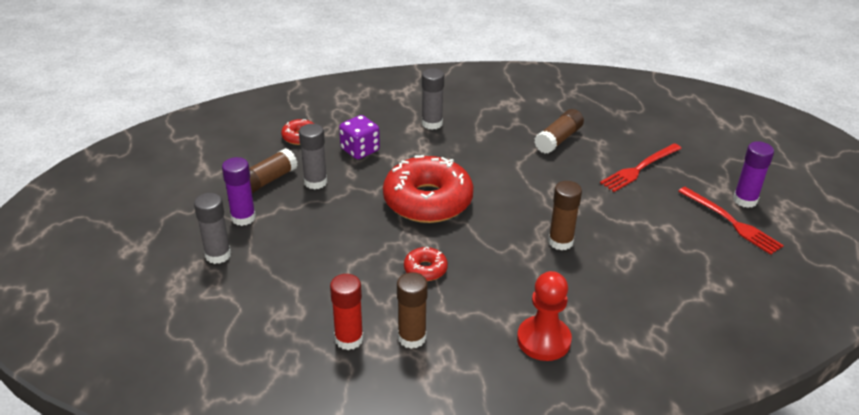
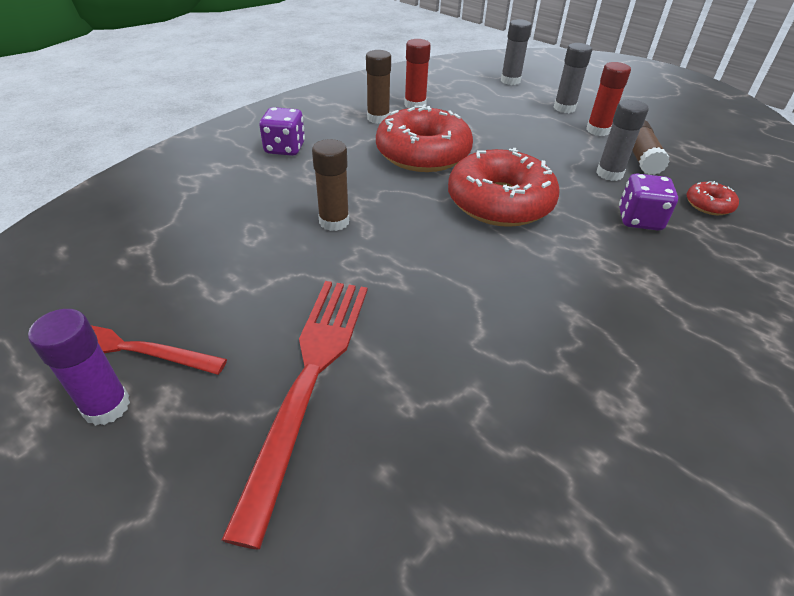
camera: 140 degrees right, 5 degrees up
purple glue stick [222,157,256,226] -> red glue stick [586,62,631,136]
red donut [404,247,448,281] -> red donut [376,104,473,172], size x2.26
grey glue stick [422,68,444,130] -> grey glue stick moved to [501,19,532,85]
red pawn [517,271,572,361] -> purple dice [259,107,305,156]
brown glue stick [534,109,584,154] -> none
red fork [600,143,682,192] -> red fork [222,281,367,550], size x1.54

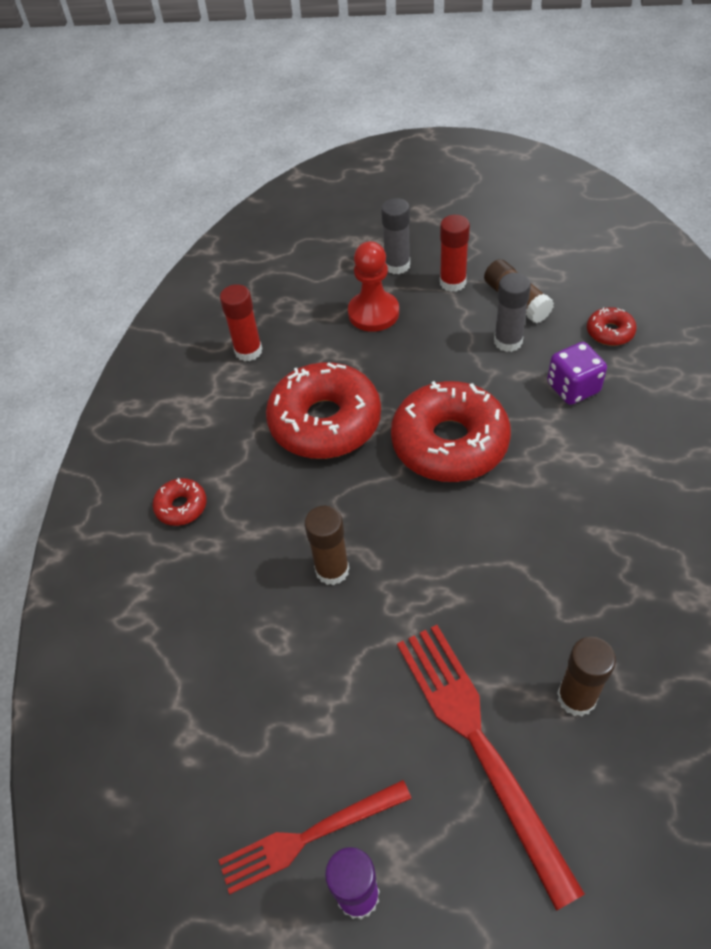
camera: 30 degrees left, 10 degrees up
purple dice [259,107,305,156] -> red donut [153,478,207,526]
brown glue stick [366,50,391,124] -> brown glue stick moved to [557,637,616,716]
grey glue stick [501,19,532,85] -> none
none -> red pawn [348,241,399,332]

